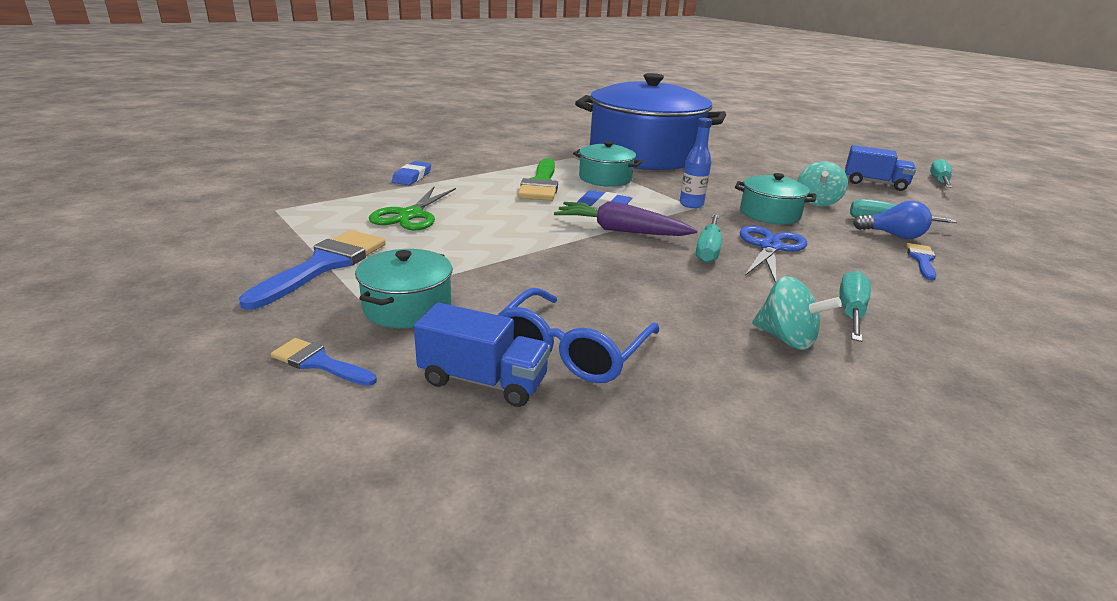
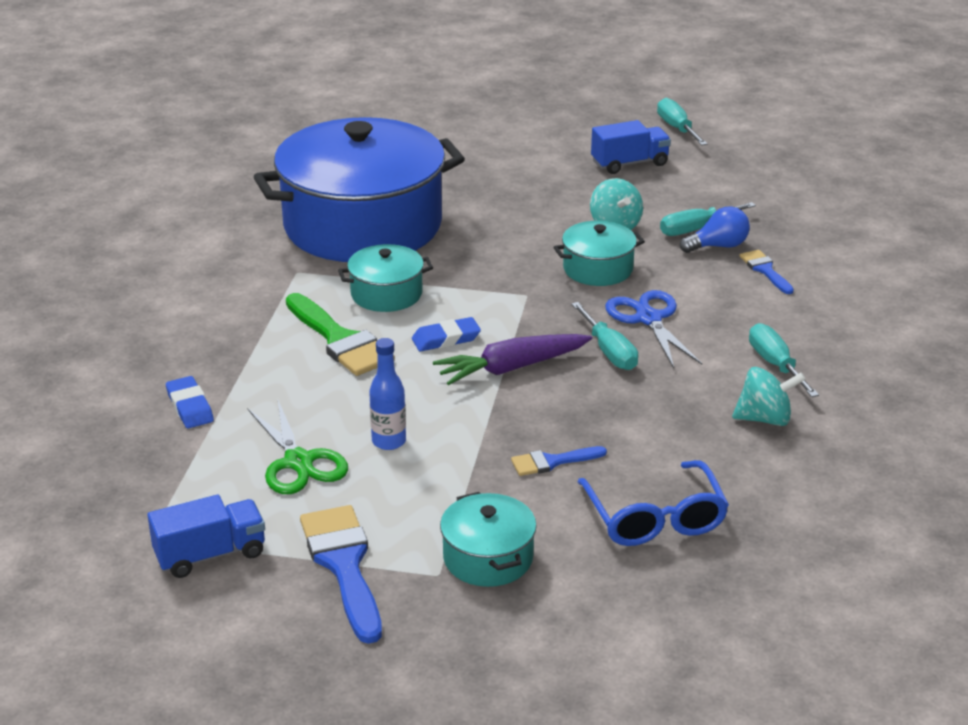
camera: 40 degrees left, 5 degrees up
blue brush [271,338,377,386] -> blue brush moved to [511,446,607,476]
blue truck [414,303,550,407] -> blue truck moved to [147,495,265,578]
blue bottle [680,118,712,208] -> blue bottle moved to [369,338,406,450]

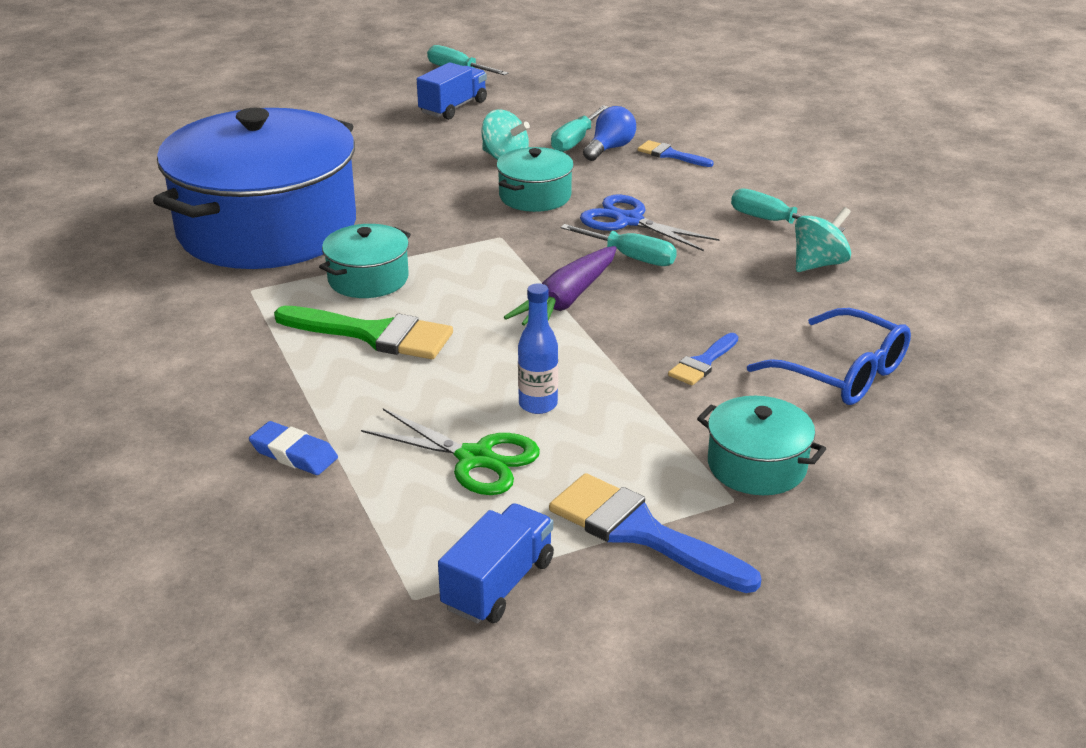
camera: 35 degrees left, 0 degrees up
blue eraser [412,317,481,351] -> none

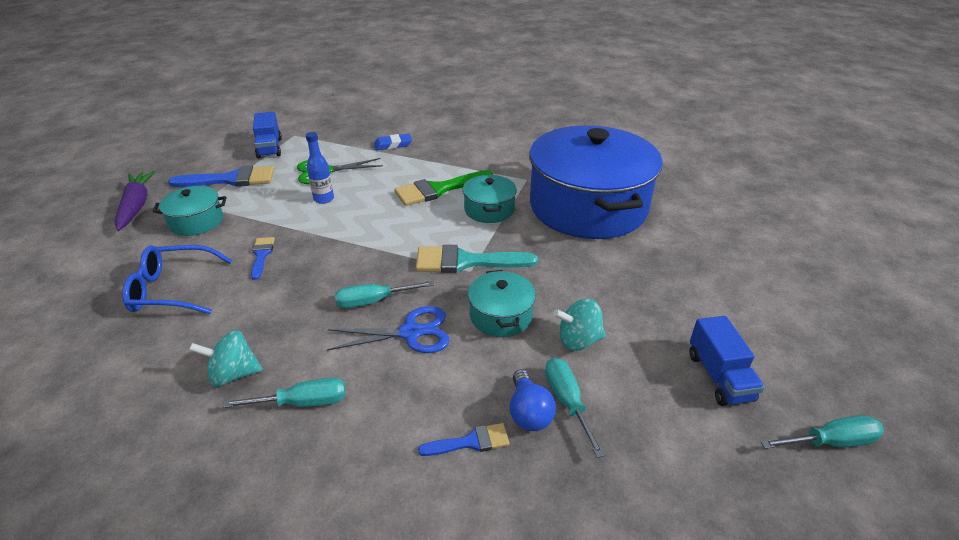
camera: 135 degrees right, 5 degrees up
purple carrot [504,246,617,326] -> purple carrot moved to [115,171,156,231]
turquoise spinning top [795,207,851,272] -> turquoise spinning top turned 75 degrees clockwise [189,330,263,387]
none -> turquoise brush [416,245,538,273]

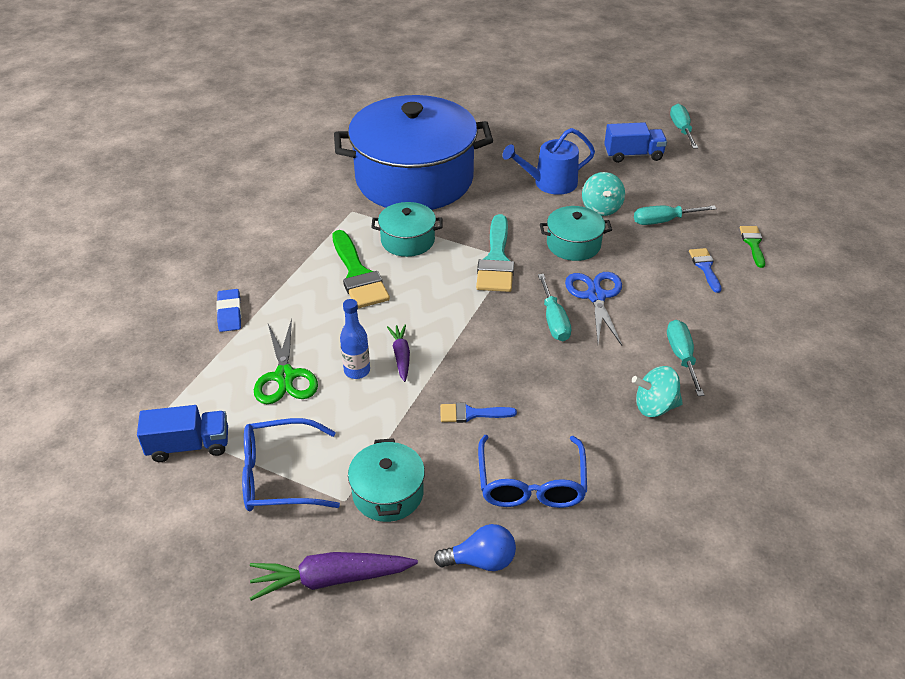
camera: 85 degrees left, 5 degrees up
blue brush [168,166,274,187] -> blue glasses [242,418,340,511]
turquoise spinning top [189,330,263,387] -> turquoise spinning top turned 90 degrees clockwise [632,366,683,417]
blue light bulb [510,369,556,431] -> blue light bulb moved to [434,524,516,571]
none -> purple carrot [387,324,410,382]
none -> blue watering can [503,128,595,195]
none -> green brush [740,226,765,268]

